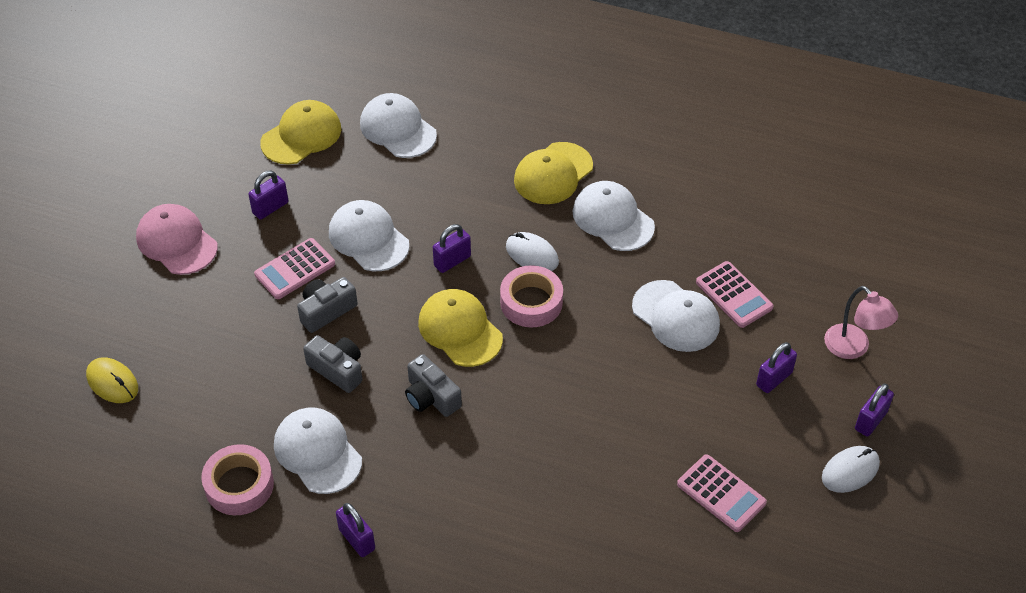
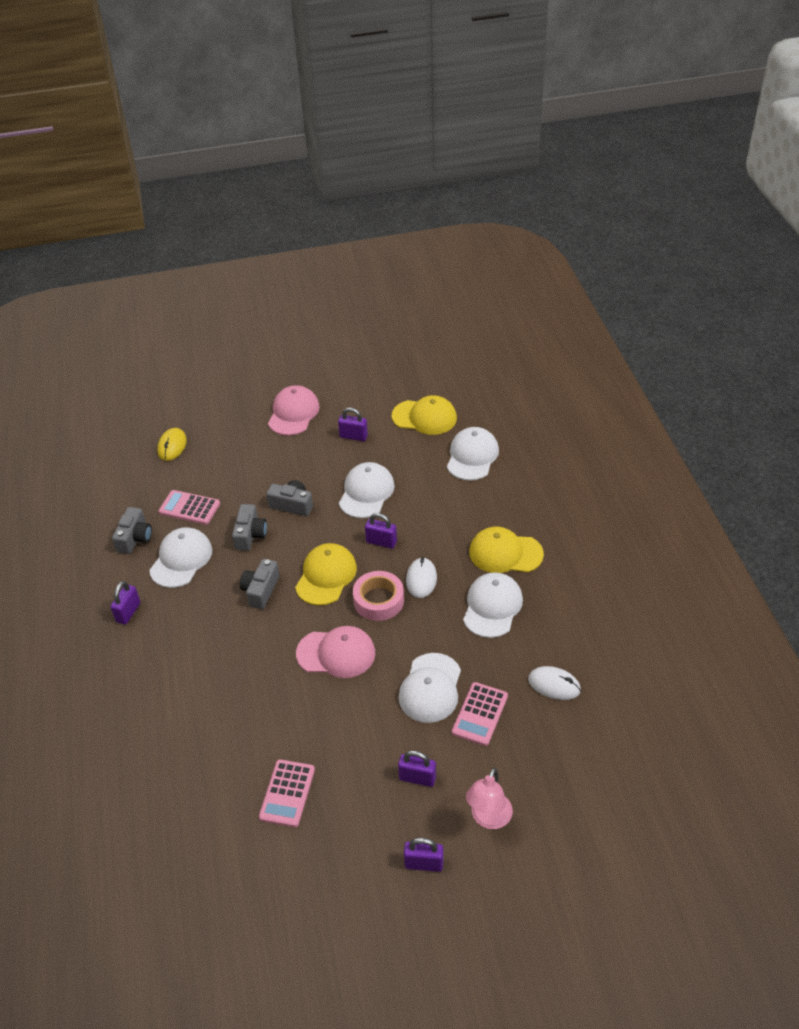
camera: 60 degrees right, 5 degrees down
pink tape [201,444,274,515] -> grey camera [112,507,152,554]
pink calculator [254,238,335,299] -> pink calculator moved to [159,490,220,525]
white mouse [822,446,880,493] -> white mouse moved to [528,666,581,700]
none -> pink cap [296,626,375,678]

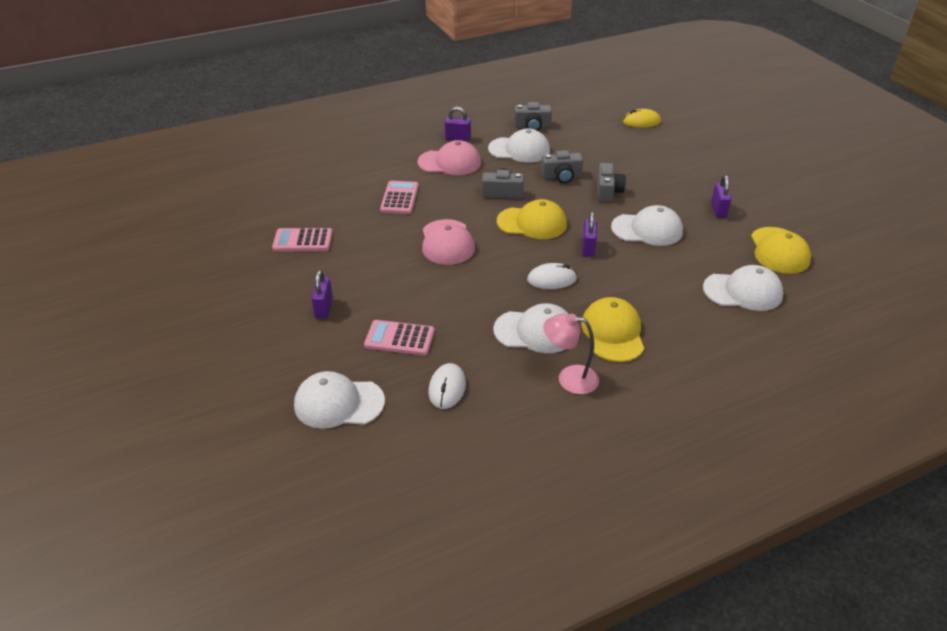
camera: 75 degrees right, 5 degrees down
pink calculator [159,490,220,525] -> pink calculator moved to [380,181,419,214]
pink cap [268,385,320,436] -> pink cap moved to [418,140,481,175]
pink tape [353,571,404,621] -> none
white cap [398,653,461,723] -> white cap moved to [294,371,385,429]
purple padlock [404,838,444,872] -> none
pink lamp [466,768,513,829] -> pink lamp moved to [543,314,599,394]

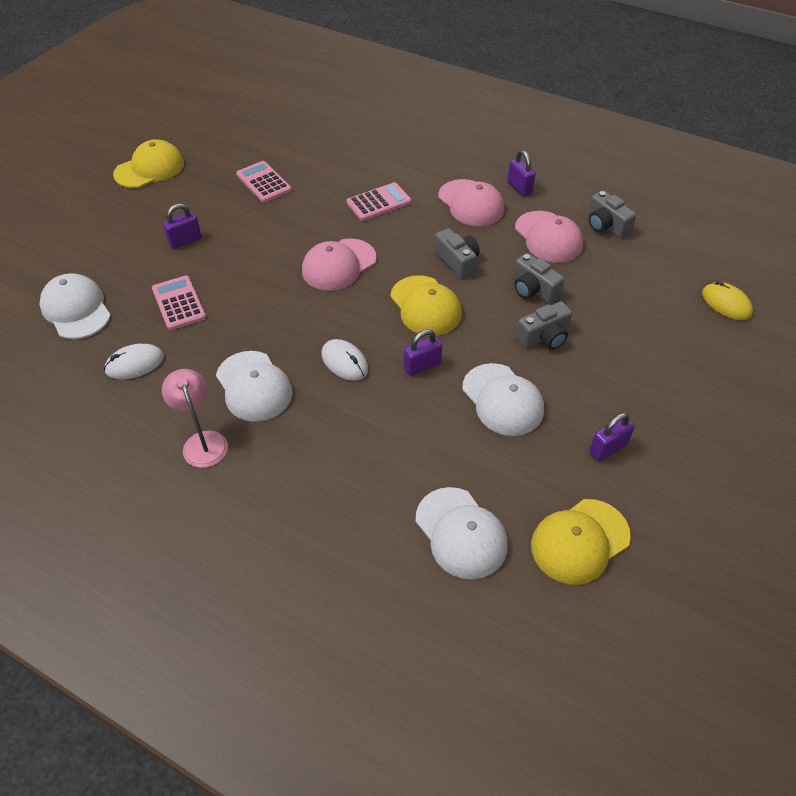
camera: 55 degrees right, 10 degrees up
white cap [488,129,550,163] -> pink cap [515,211,583,263]
yellow cap [581,297,644,362] -> yellow cap moved to [113,140,184,188]

